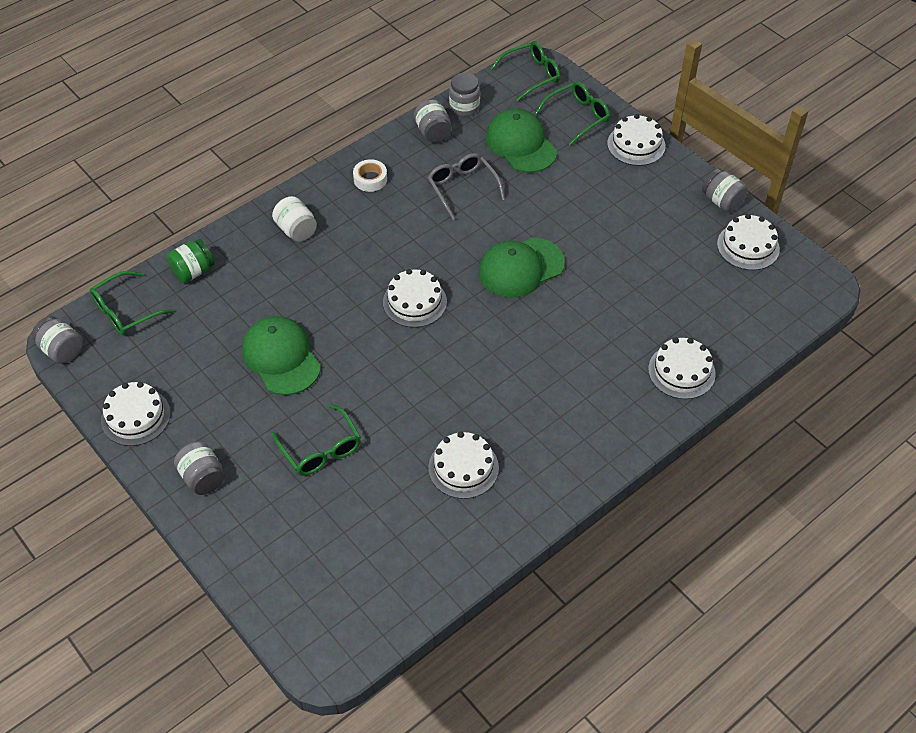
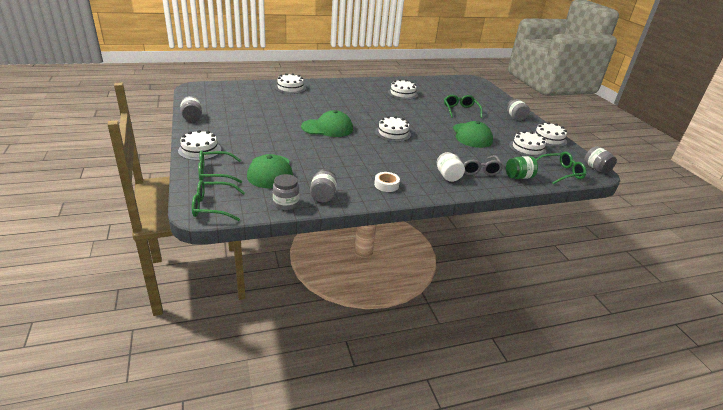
camera: 160 degrees left, 20 degrees down
grey glasses [428,153,505,220] -> grey glasses moved to [454,154,503,176]
white cake [717,214,780,270] -> white cake moved to [509,131,546,158]

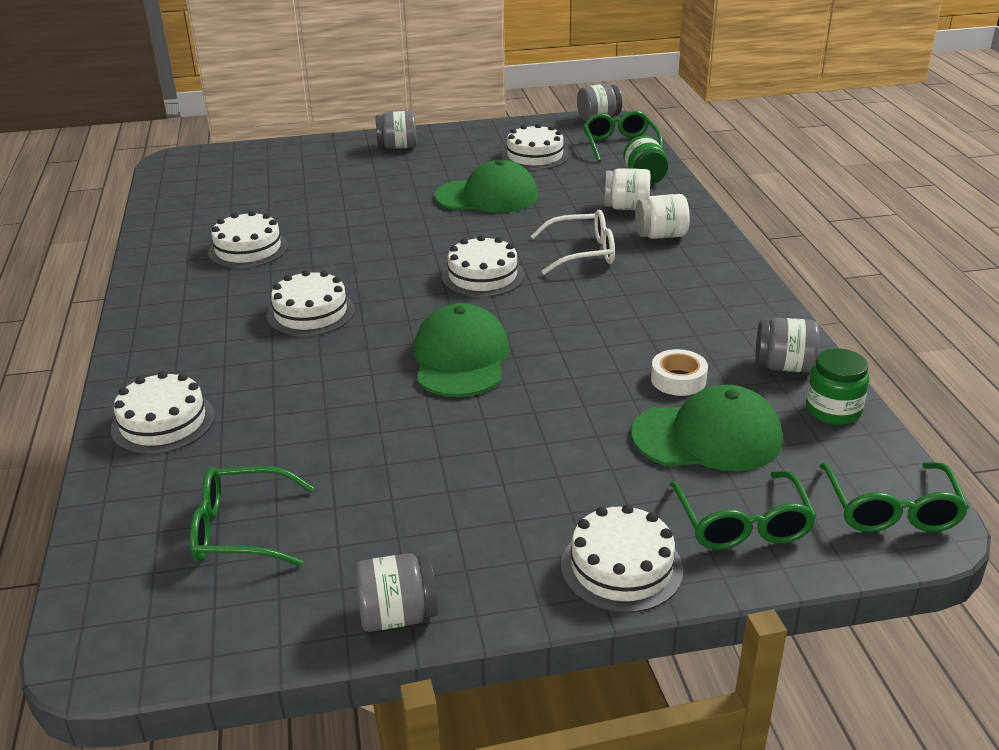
camera: 80 degrees left, 0 degrees up
grey jar [273,174,299,210] -> green jar [806,348,869,425]
white tape [374,172,400,192] -> white tape moved to [651,349,708,396]
green glasses [444,95,483,118] -> green glasses moved to [190,466,315,566]
grey glasses [454,154,503,176] -> white jar [604,168,650,210]
white cake [533,122,567,147] -> white cake moved to [267,270,355,336]
none -> white glasses [531,210,615,275]

